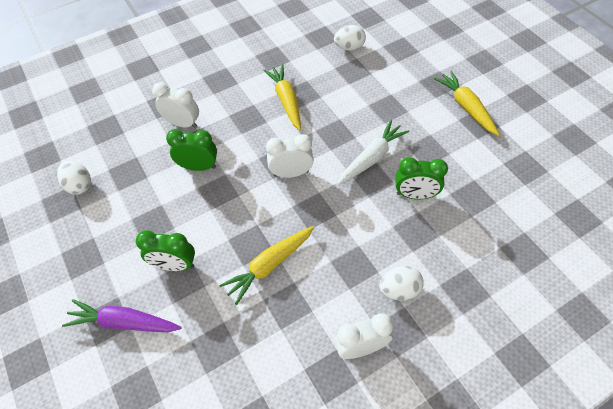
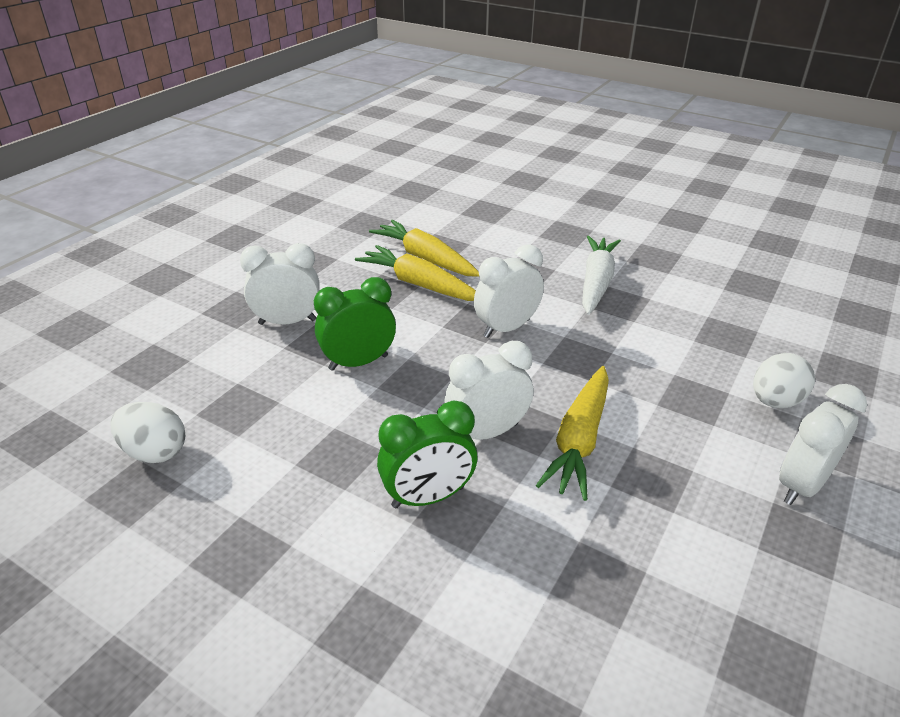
camera: 30 degrees left, 20 degrees down
purple carrot [62,299,182,332] -> none
white egg [334,25,366,51] -> none
green clock [395,157,448,199] -> none
yellow carrot [434,71,500,136] -> yellow carrot moved to [355,245,476,301]
none -> white clock [445,341,533,440]

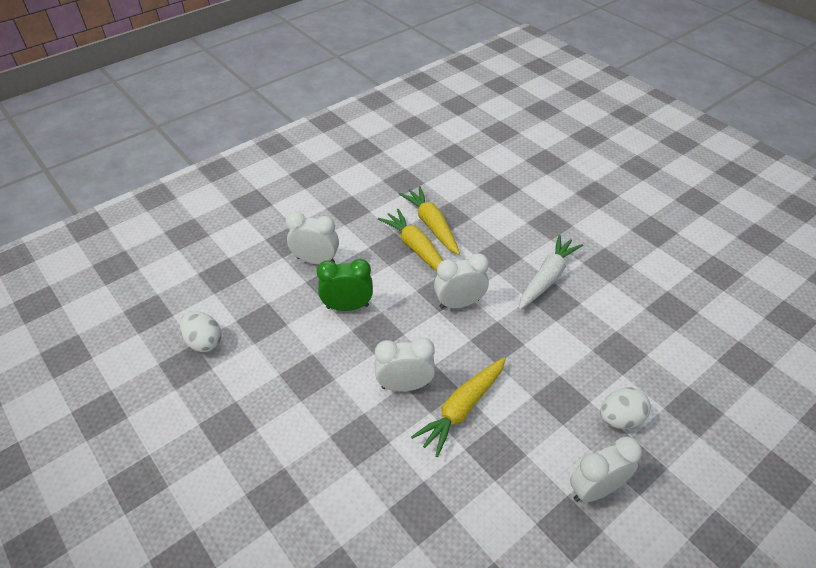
camera: 20 degrees right, 10 degrees up
green clock [377,401,477,508] -> none

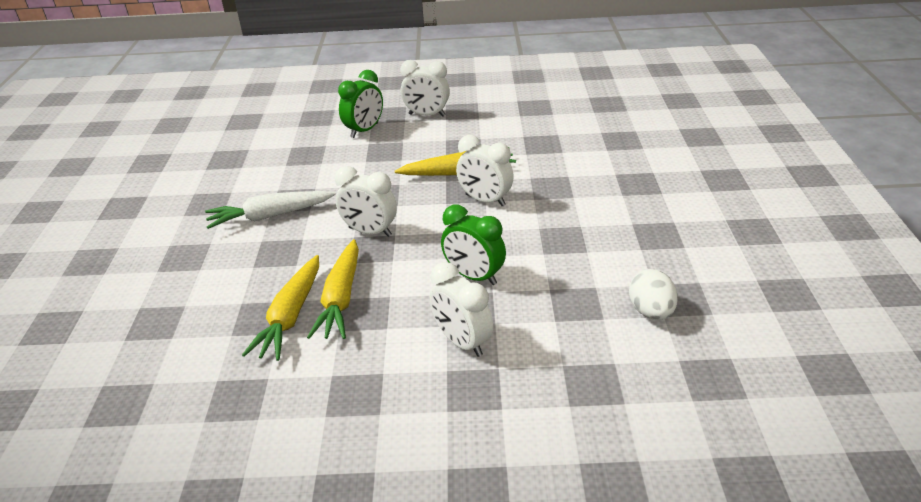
camera: 140 degrees left, 10 degrees down
white egg [600,387,651,429] -> green clock [338,70,383,138]

